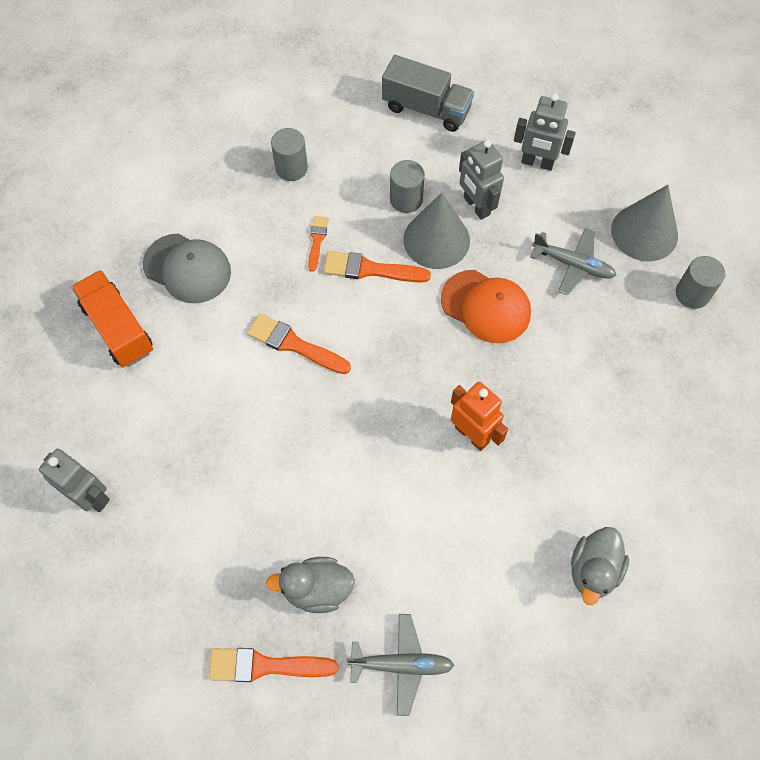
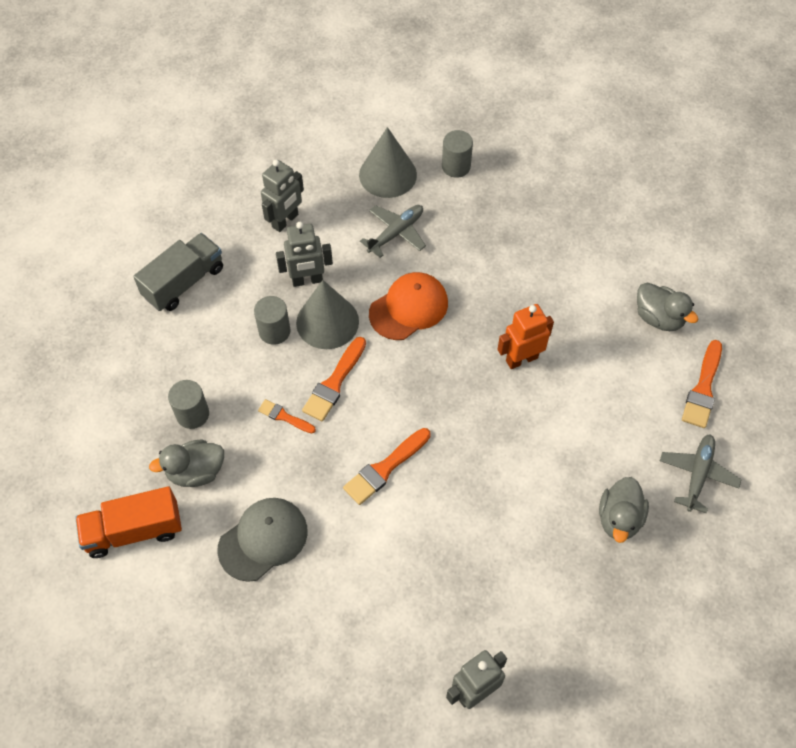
camera: 70 degrees left, 5 degrees down
orange truck [71,270,153,367] -> orange truck moved to [75,486,182,558]
orange brush [209,648,338,682] -> orange brush moved to [682,340,722,428]
none -> grey duck [149,439,224,487]

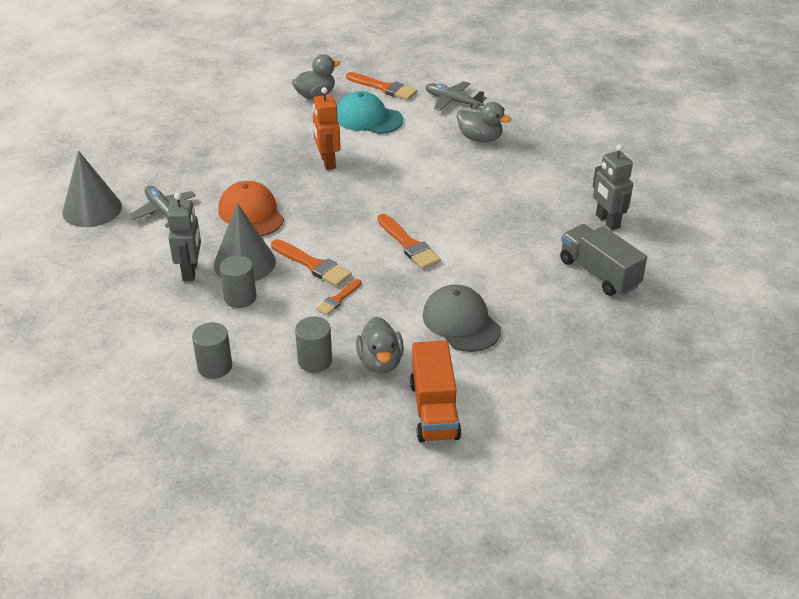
camera: 80 degrees left, 20 degrees down
grey truck [133,233,223,311] -> grey truck moved to [560,224,647,296]
grey robot [261,160,304,232] -> none
grey cylinder [442,130,473,178] -> grey cylinder moved to [192,322,232,379]
none -> turquoise cap [337,91,403,134]

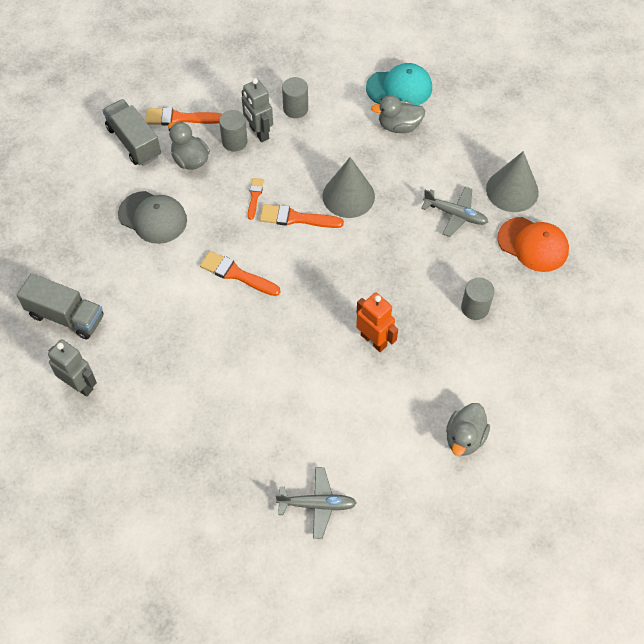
camera: 150 degrees right, 20 degrees up
grey robot [167,193,201,281] -> grey robot moved to [242,78,273,142]
orange cap [218,181,284,236] -> orange cap moved to [497,217,569,272]
grey cylinder [220,255,257,308] -> grey cylinder moved to [461,277,495,320]
turquoise cap [337,91,403,134] -> turquoise cap moved to [366,63,432,105]
orange brush [346,72,417,100] -> orange brush moved to [145,107,222,126]
orange truck [410,341,461,442] -> grey truck [102,99,161,166]
grey duck [456,102,511,142] -> grey duck moved to [371,95,425,133]

